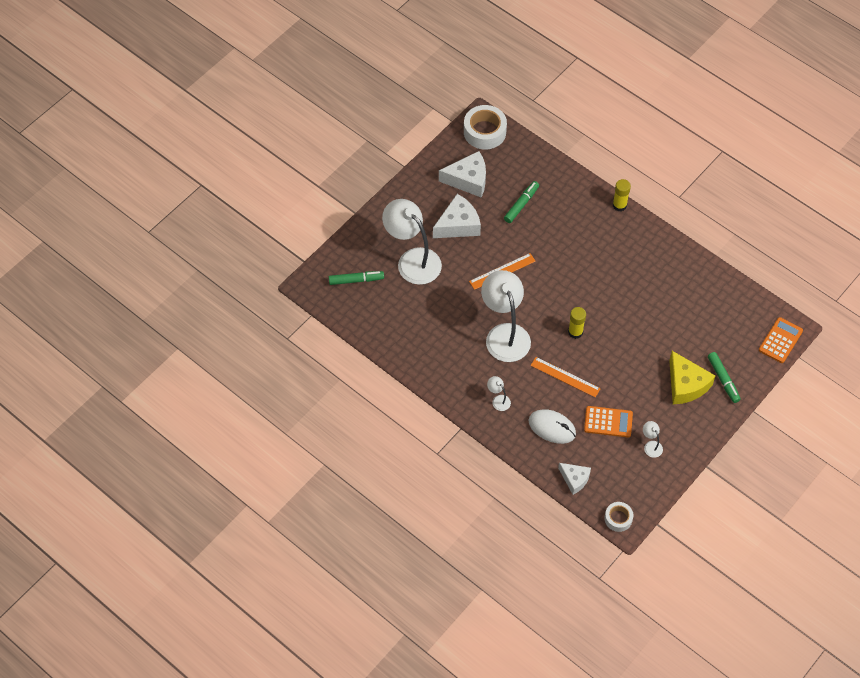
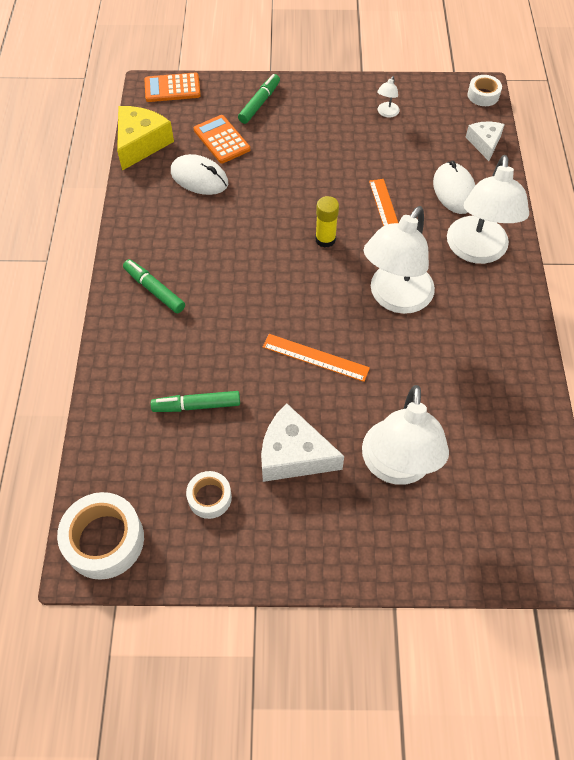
camera: 130 degrees left, 0 degrees up
green marker [329,271,384,285] -> green marker moved to [123,259,185,313]
white cheese [439,151,486,197] -> white tape [186,471,232,519]
white lamp [487,376,511,411] -> white lamp [447,155,529,264], size x2.49
orange calculator [584,406,633,438] -> orange calculator moved to [194,115,250,163]
yellow glue stick [613,179,631,211] -> none
yellow cheese [669,351,715,404] -> yellow cheese moved to [117,106,174,171]
none -> white mouse [171,154,228,195]

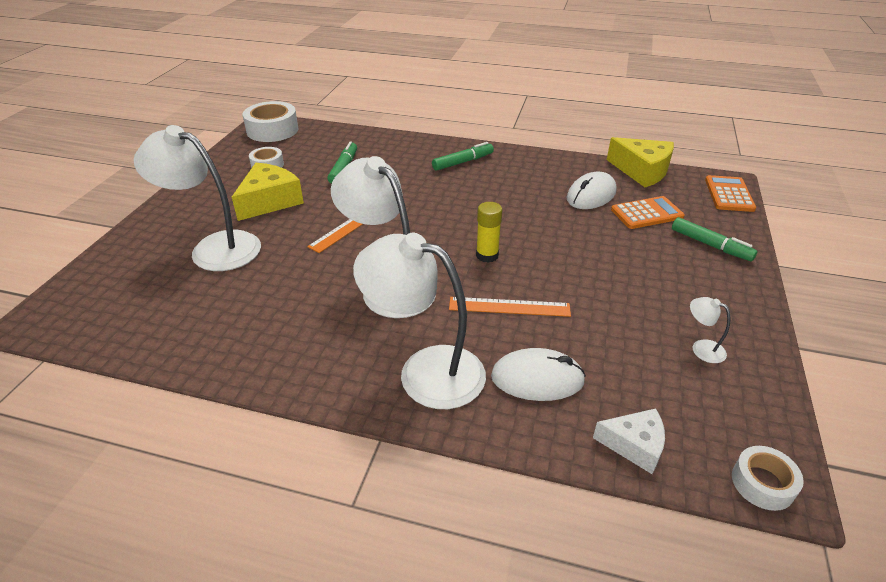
camera: 105 degrees right, 20 degrees down
white cheese [261,403,344,482] -> yellow cheese [232,163,304,221]

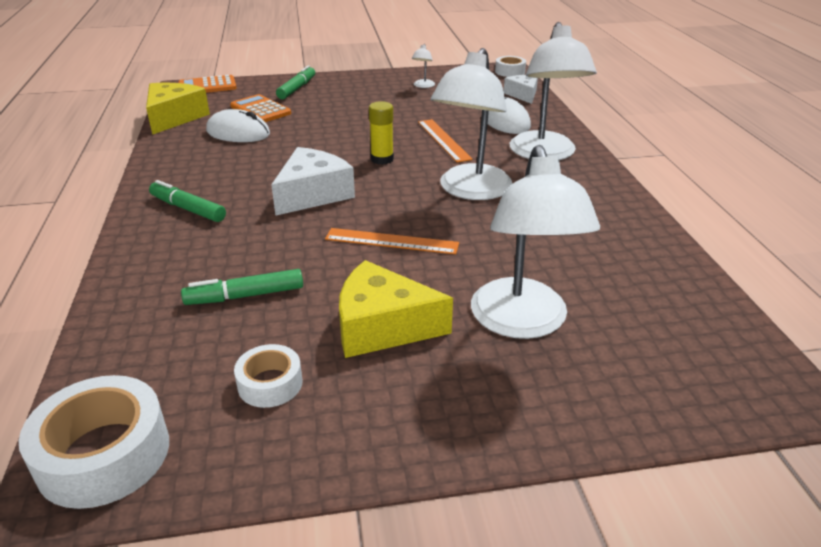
camera: 115 degrees left, 5 degrees down
none -> white cheese [271,147,355,216]

